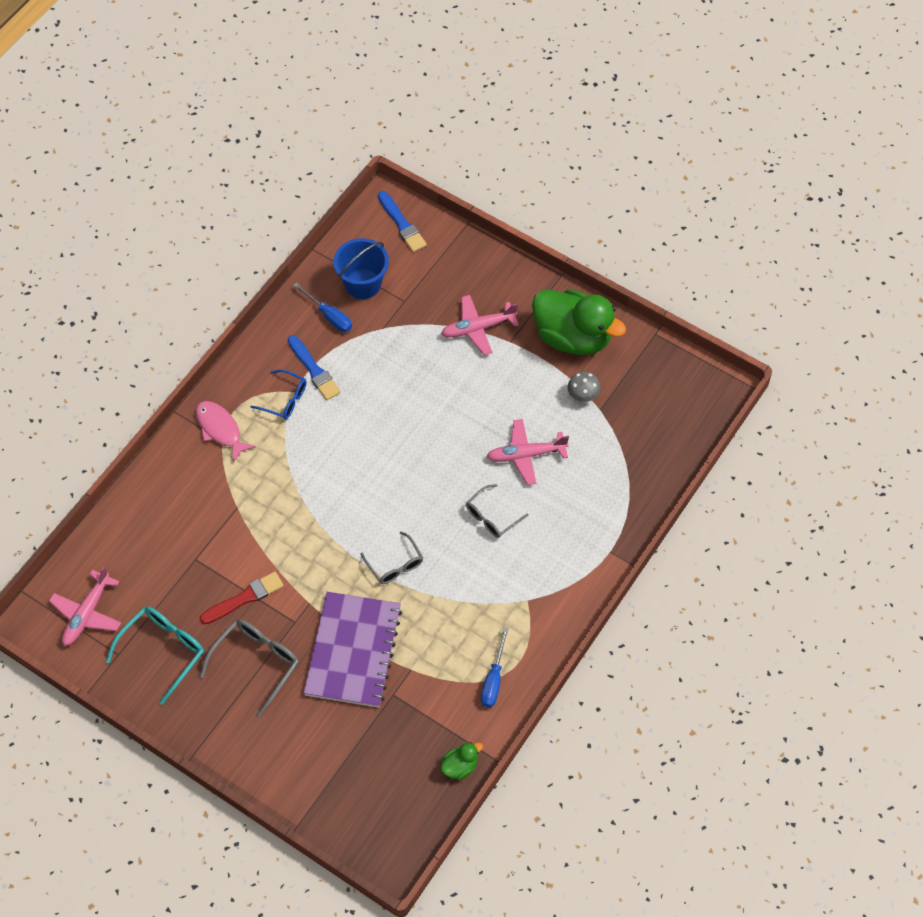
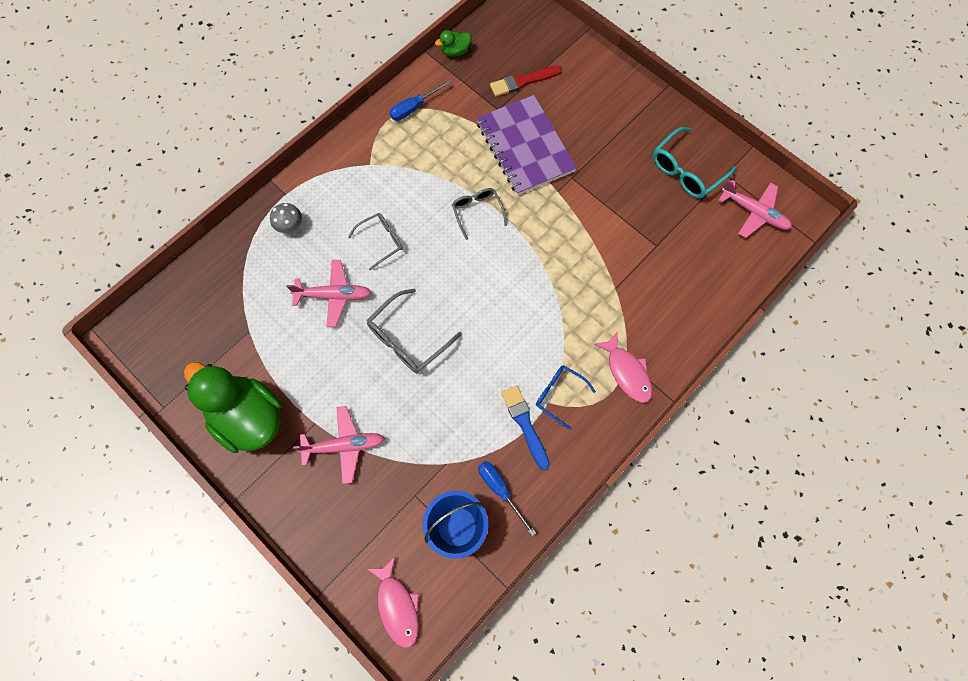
camera: 170 degrees left, 10 degrees up
pink plane [49,566,121,646] -> pink plane turned 90 degrees clockwise [719,180,792,238]
red brush [200,572,284,624] -> red brush moved to [490,65,562,97]
grey glasses [200,619,299,717] -> grey glasses moved to [367,288,462,373]
purple notebook [304,592,402,708] -> purple notebook turned 45 degrees counterclockwise [476,95,577,195]
blue brush [378,191,427,252] -> pink fish [367,556,419,648]
blue screwdriver [481,627,509,707] -> blue screwdriver turned 150 degrees counterclockwise [390,80,451,121]
grey mushroom [568,372,600,402] -> grey mushroom moved to [270,203,302,233]

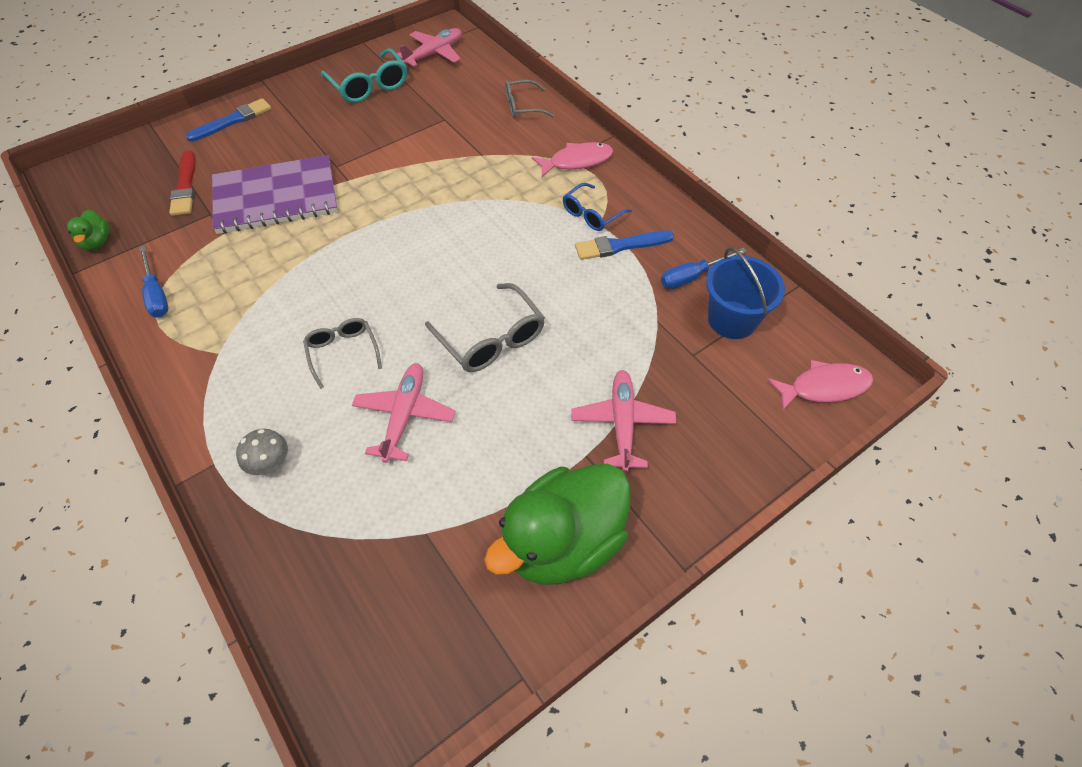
camera: 80 degrees left, 15 degrees down
grey glasses [452,188,507,240] -> grey glasses moved to [505,80,554,118]
none -> blue brush [186,98,271,142]

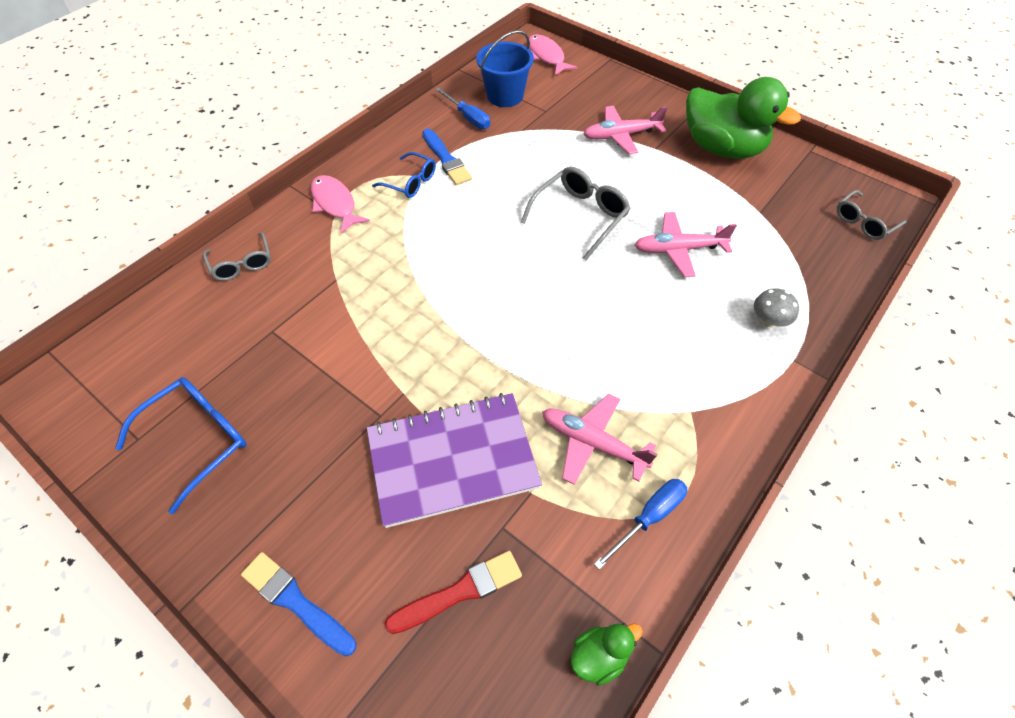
camera: 105 degrees left, 0 degrees up
purple notebook [212,155,338,234] -> purple notebook turned 75 degrees counterclockwise [367,393,542,528]
grey glasses [303,318,382,389] -> grey glasses moved to [837,190,907,240]
turquoise glasses [321,48,407,103] -> blue glasses [115,377,247,514]
pink plane [397,28,462,67] -> pink plane moved to [542,394,657,485]

